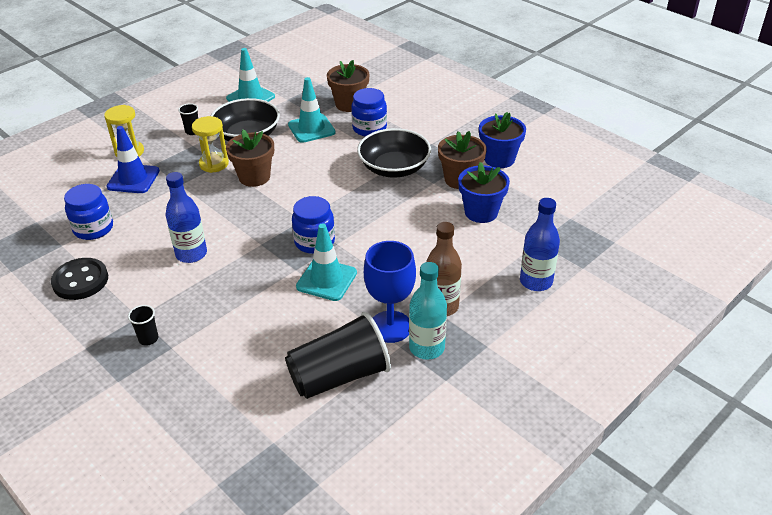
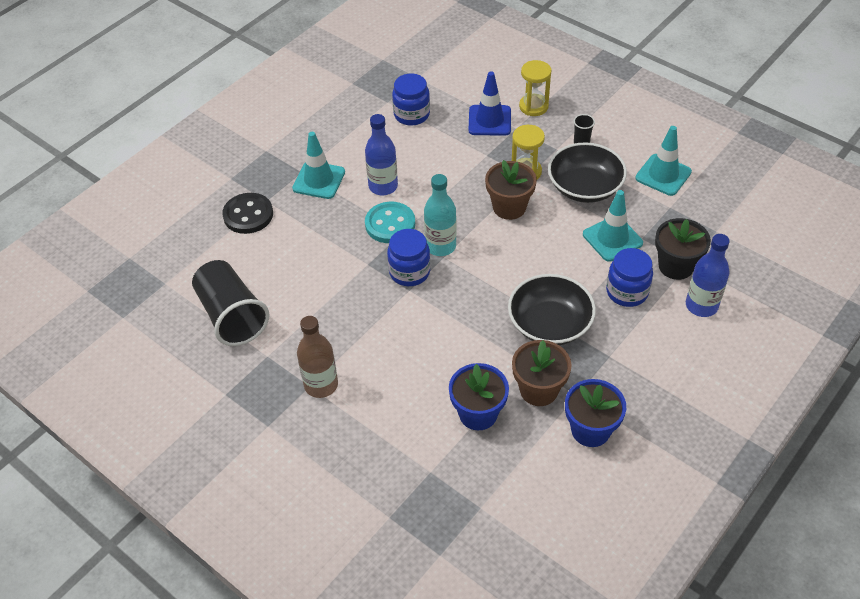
camera: 85 degrees right, 10 degrees up
black button [51,258,108,300] -> black button moved to [222,193,273,234]
black cup [128,305,158,345] -> none
turquoise traffic cone [296,223,357,301] -> turquoise traffic cone moved to [292,132,345,199]
brown flower pot [327,60,370,112] -> black flower pot [655,218,711,280]
blue goblet [364,241,416,343] -> none
turquoise bottle [409,262,447,360] -> turquoise bottle moved to [424,174,457,256]
blue bottle [520,198,560,291] -> blue bottle moved to [686,234,730,317]
none -> turquoise button [365,202,415,243]

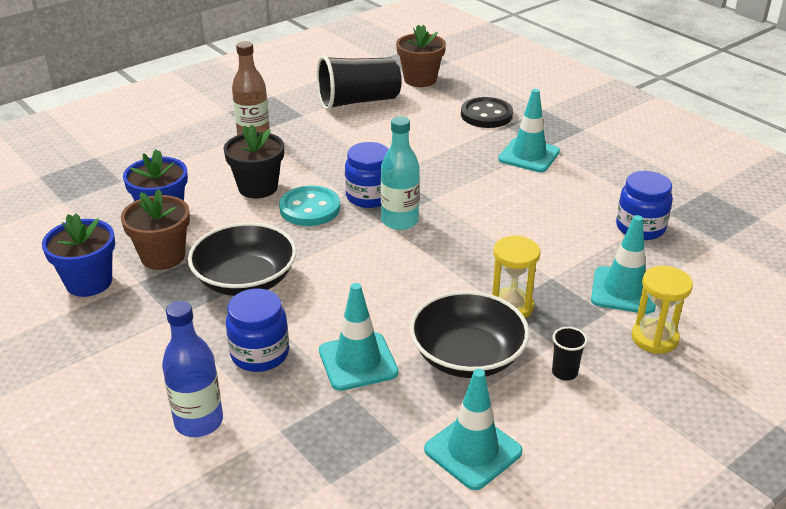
camera: 100 degrees right, 15 degrees down
blue bottle [365,114,398,195] -> none
turquoise button [365,202,415,243] -> turquoise button moved to [279,186,340,226]
blue traffic cone [469,71,511,136] -> turquoise traffic cone [591,215,656,314]
brown flower pot [485,160,537,220] -> brown flower pot moved to [396,25,446,87]
black flower pot [655,218,711,280] -> black flower pot moved to [223,125,284,198]

